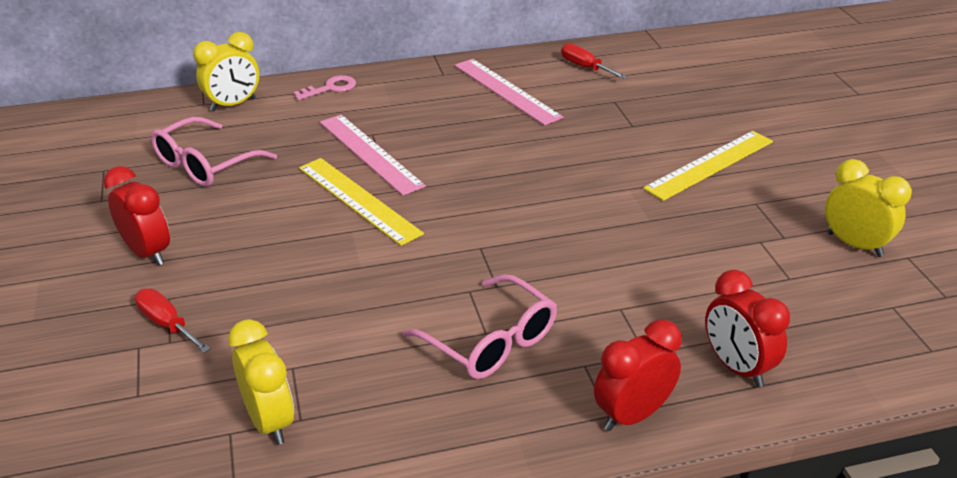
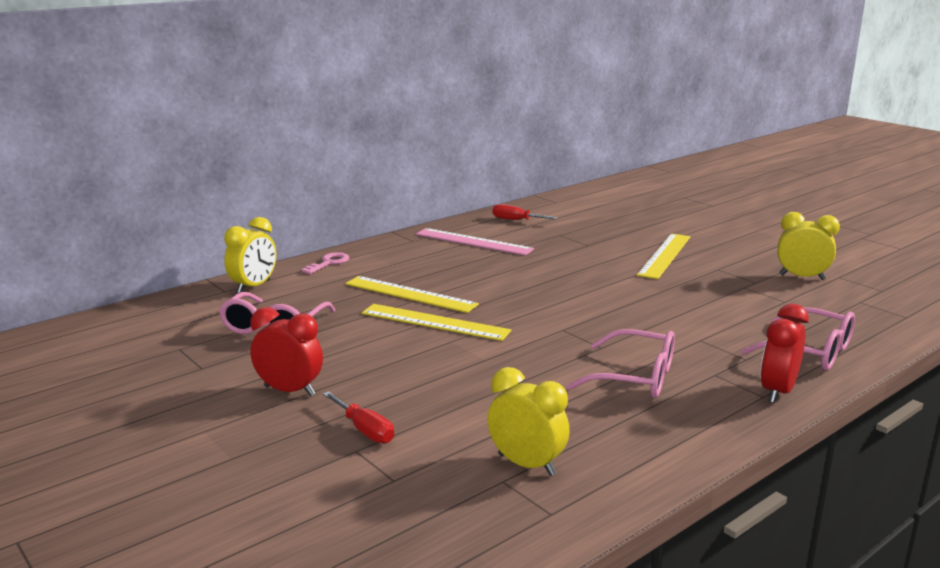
camera: 25 degrees left, 15 degrees down
red screwdriver [135,289,211,353] -> red screwdriver turned 150 degrees counterclockwise [323,391,394,444]
pink ruler [320,114,426,196] -> yellow ruler [345,276,479,313]
red clock [705,270,790,387] -> pink glasses [742,307,855,370]

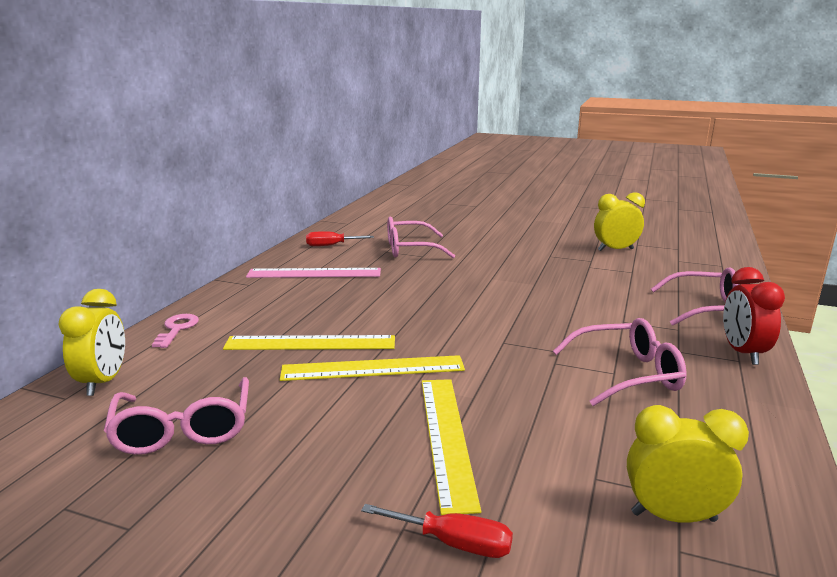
camera: 30 degrees left, 0 degrees up
red clock [250,307,323,396] -> none
yellow ruler [637,233,690,279] -> yellow ruler moved to [422,379,481,515]
none -> pink glasses [387,217,455,258]

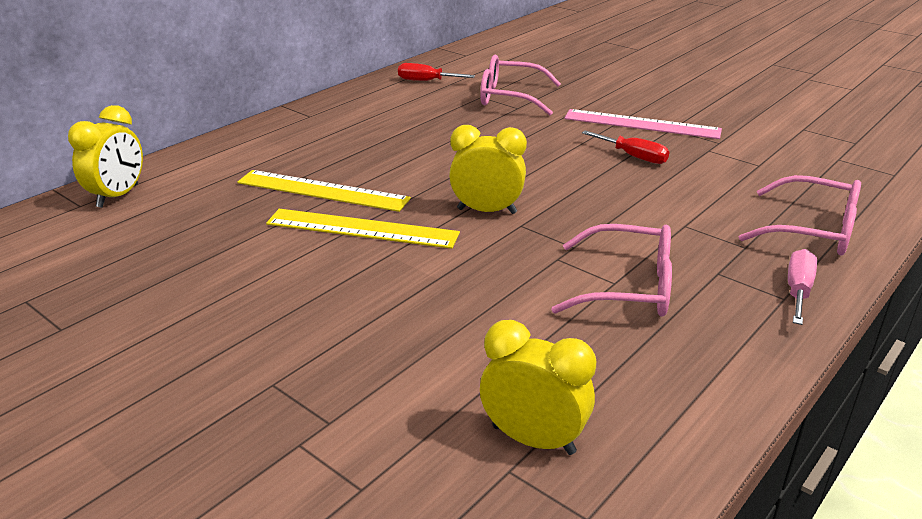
camera: 20 degrees right, 10 degrees up
pink glasses [104,377,249,455] -> none
pink key [152,314,199,348] -> none
pink ruler [246,268,381,278] -> pink ruler moved to [564,109,722,139]
red screwdriver [361,504,513,558] -> red screwdriver moved to [582,130,669,164]
yellow ruler [422,379,481,515] -> none
yellow clock [594,192,645,251] -> yellow clock moved to [449,125,527,214]
red clock [723,267,785,365] -> pink screwdriver [788,249,817,325]

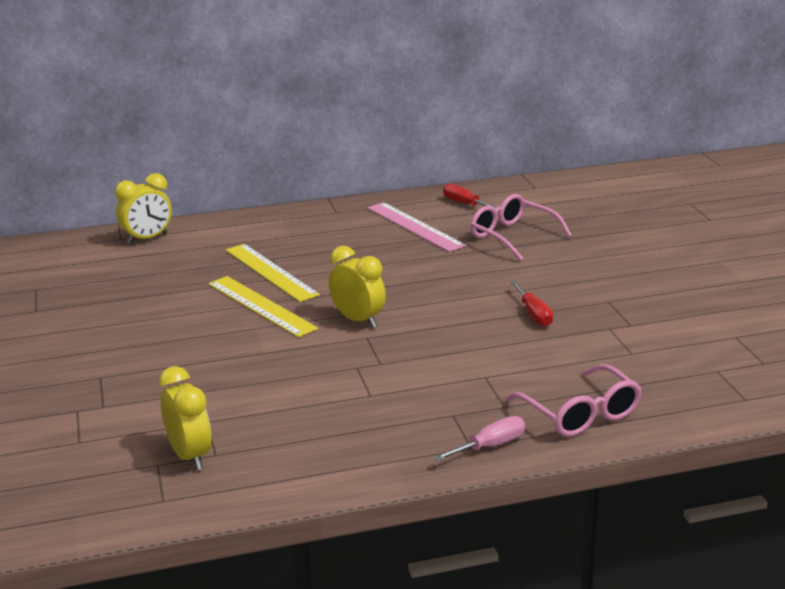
camera: 35 degrees right, 5 degrees down
pink glasses [551,224,672,317] -> none
pink ruler [564,109,722,139] -> pink ruler moved to [367,202,466,252]

